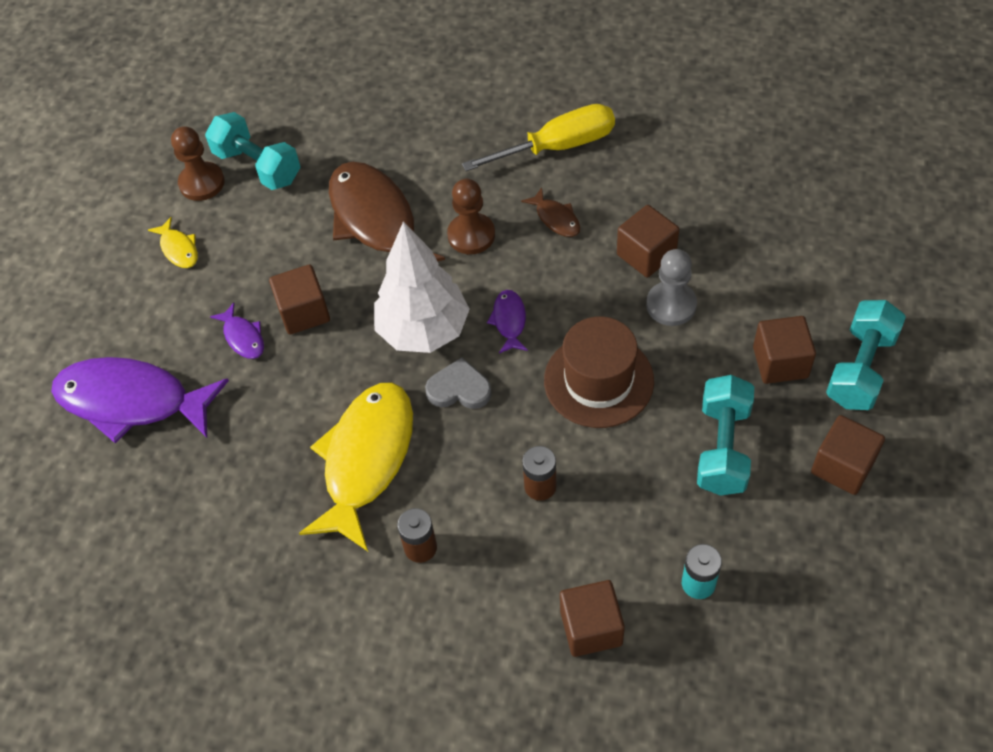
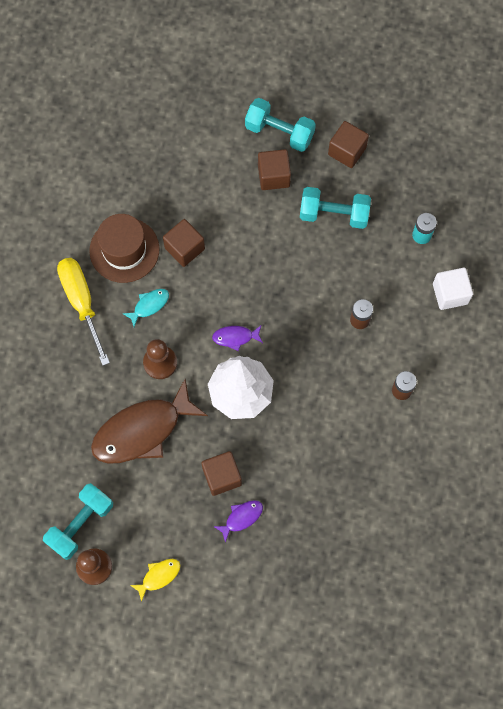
camera: 95 degrees left, 15 degrees up
purple fish [51,357,229,444] -> none
yellow fish [299,382,413,551] -> none
grey heart [425,357,492,409] -> none
brown fish [521,187,580,237] -> turquoise fish [123,289,169,327]
brown hat [544,317,654,428] -> brown hat moved to [89,214,160,283]
brown cube [560,580,625,657] -> white cube [433,268,473,310]
grey pawn [646,249,697,326] -> none

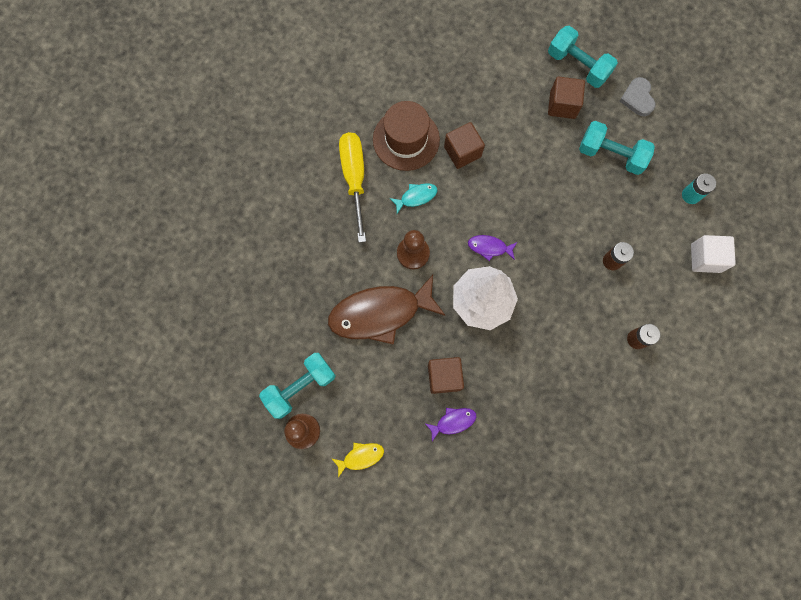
camera: 15 degrees right, 5 degrees up
brown cube [328,121,369,168] -> grey heart [619,77,655,116]

